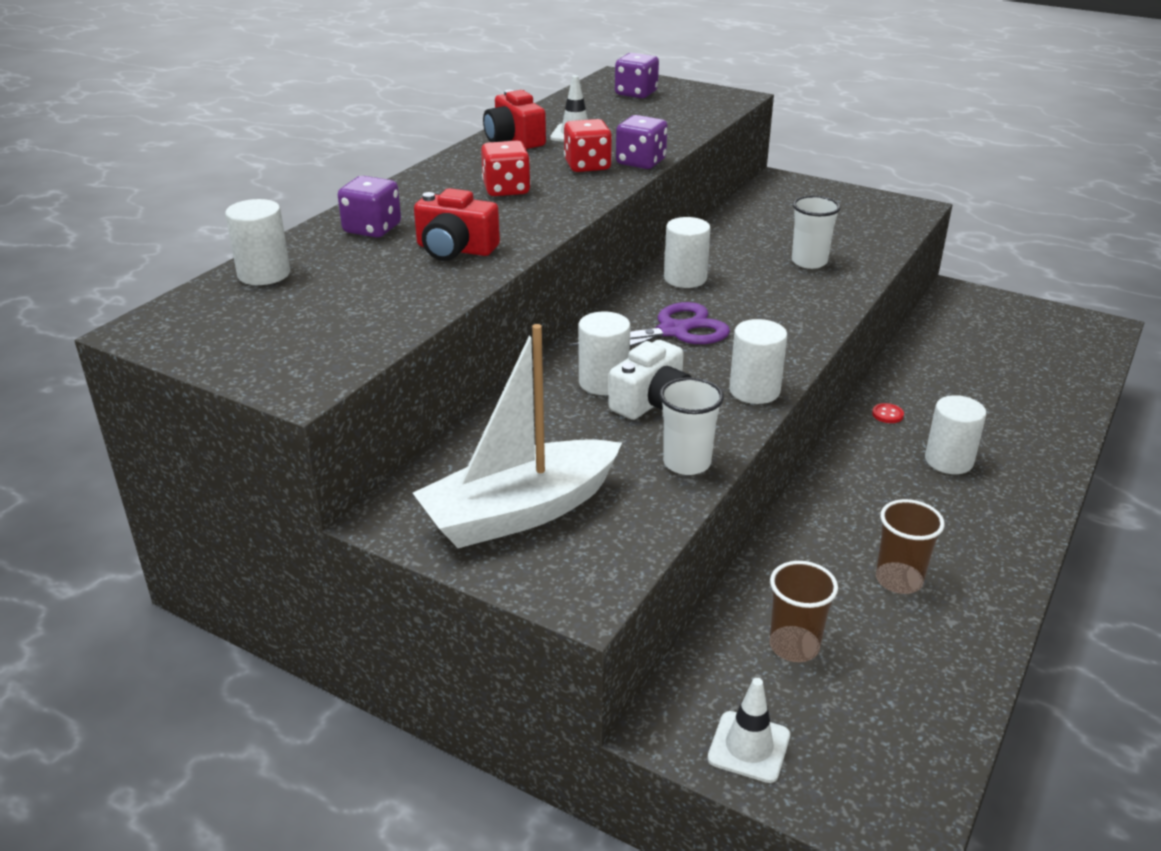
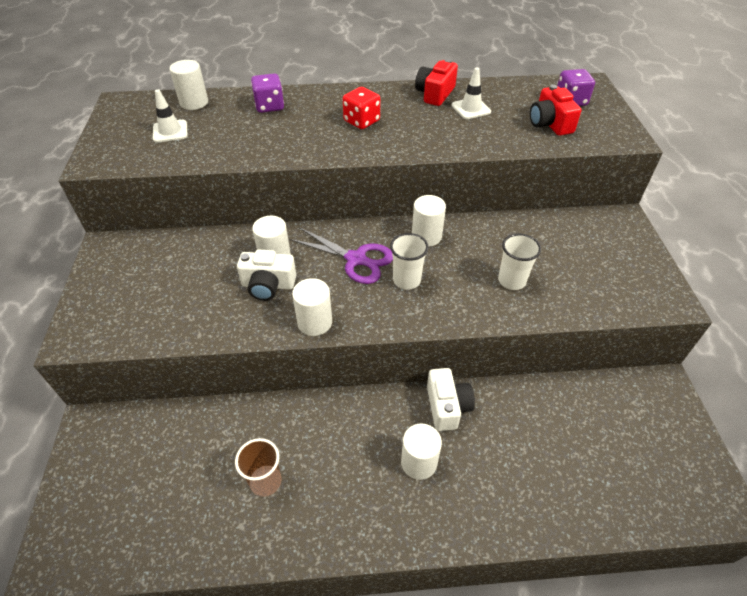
camera: 55 degrees right, 15 degrees up
white boat [413,324,622,548] -> none
red camera [414,188,500,261] -> red camera moved to [530,85,582,136]
red dice [564,119,612,172] -> none
purple dice [616,115,668,169] -> none
white cup [659,377,724,475] -> white cup moved to [390,233,429,290]
white traffic cone [708,678,790,783] -> white traffic cone moved to [153,89,188,142]
brown cup [770,561,838,662] -> none
red button [872,403,904,423] -> white camera [427,368,475,431]

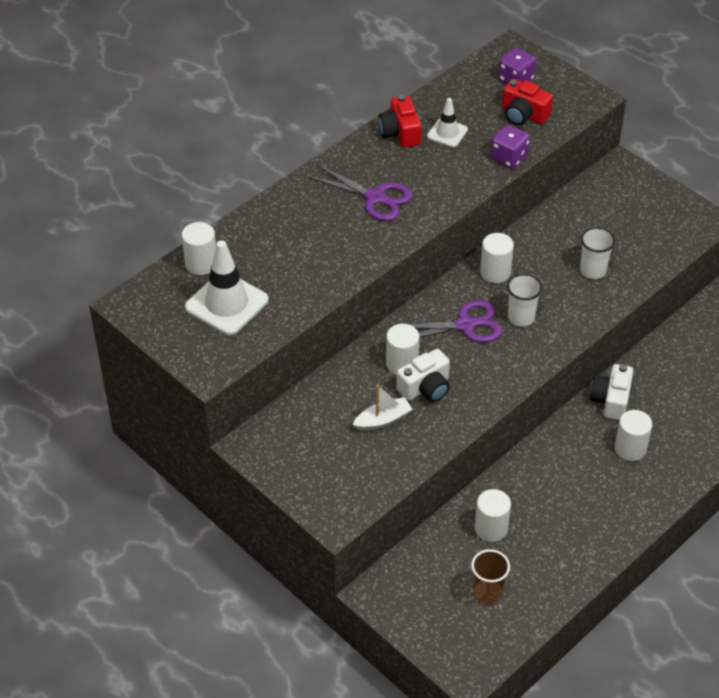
camera: 40 degrees left, 0 degrees up
white traffic cone [153,89,188,142] -> white traffic cone [185,240,269,335], size x1.77
brown cup [235,438,281,497] -> brown cup moved to [471,549,510,605]
purple dice [251,73,284,113] -> purple dice moved to [491,125,530,169]
white cylinder [292,278,332,336] -> white cylinder moved to [475,489,511,542]
red dice [343,87,380,129] -> purple scissors [307,164,413,221]
white camera [427,368,475,431] -> white camera turned 120 degrees counterclockwise [590,364,633,420]
none -> white boat [352,385,413,431]

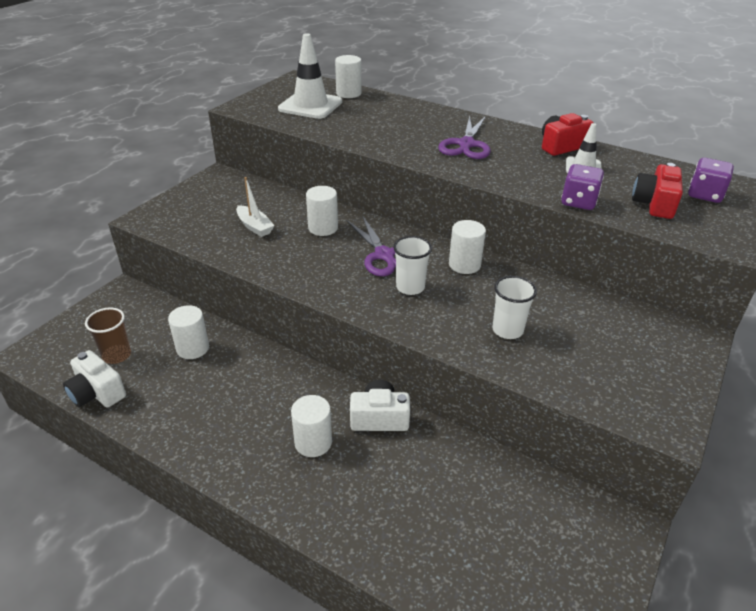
camera: 75 degrees right, 10 degrees down
white camera [396,349,450,402] -> white camera moved to [63,350,126,408]

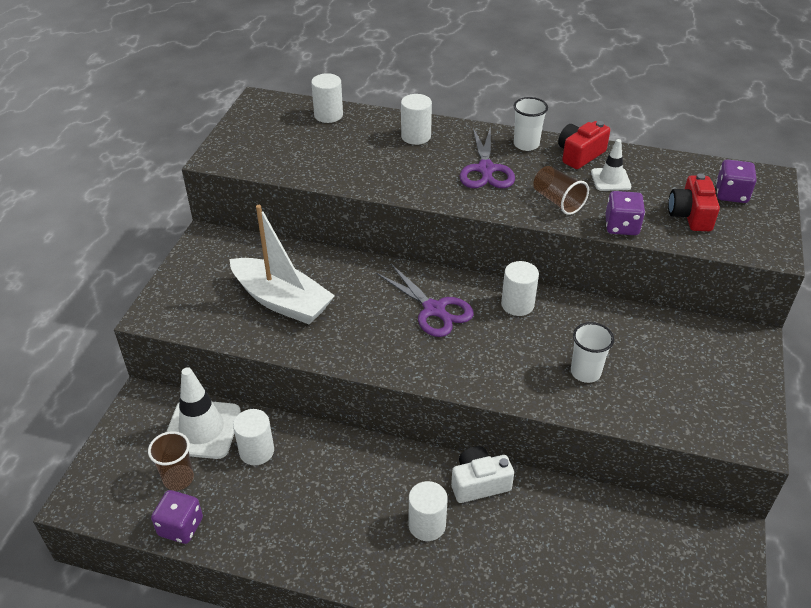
camera: 15 degrees left, 5 degrees up
white camera [63,350,126,408] -> purple dice [151,490,203,544]
white boat [236,177,275,237] -> white boat [230,205,335,324], size x1.97
white traffic cone [278,33,342,119] -> white traffic cone moved to [166,367,241,459]
white cylinder [306,186,338,236] -> white cylinder moved to [401,94,432,145]
white cup [393,236,432,295] -> white cup moved to [514,97,548,151]
none -> brown cup [533,166,589,215]

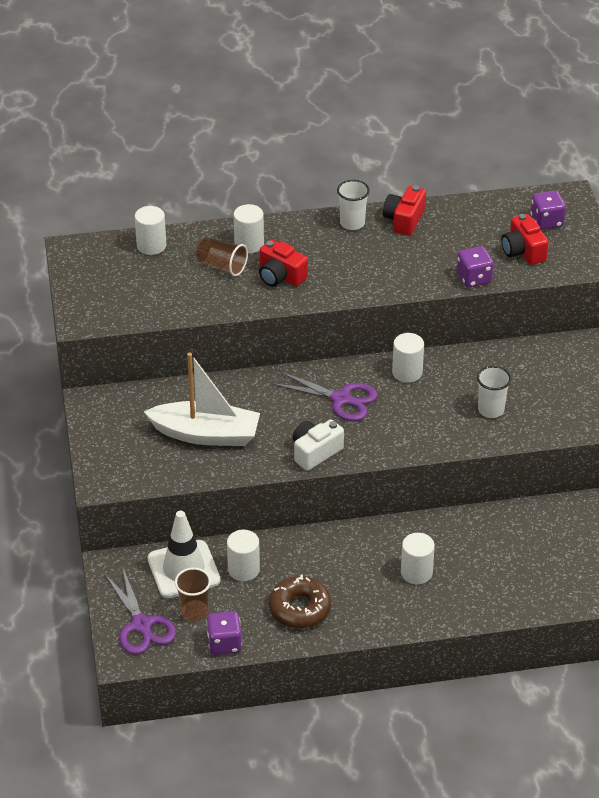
camera: 25 degrees left, 0 degrees up
white camera [451,446,514,503] -> white camera moved to [293,419,344,471]
purple scissors [460,126,515,188] -> purple scissors moved to [105,566,176,654]
brown cup [533,166,589,215] -> brown cup moved to [196,237,248,276]
white traffic cone [591,139,631,191] -> none
none -> red camera [259,240,308,287]
none -> brown donut [269,575,331,628]

